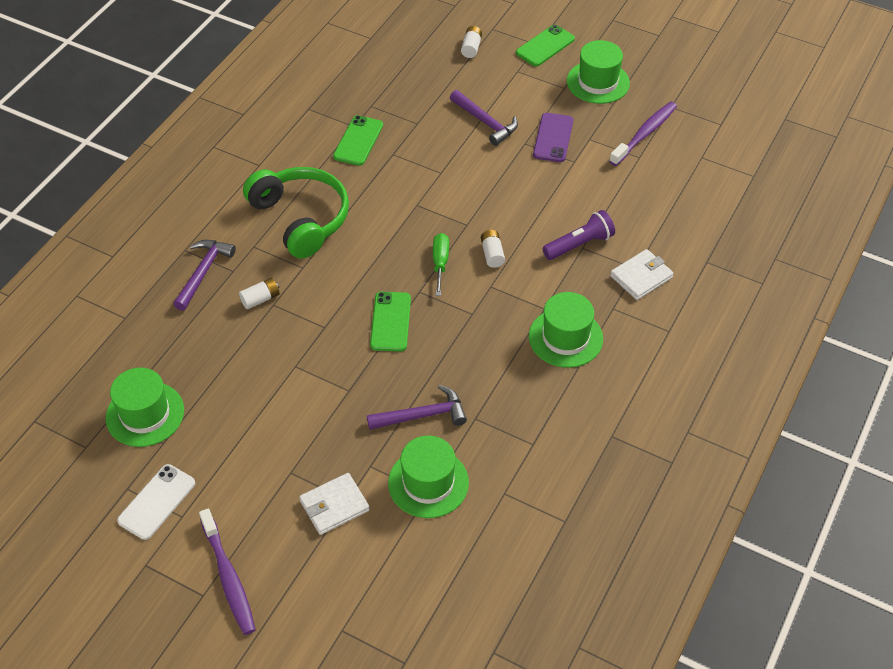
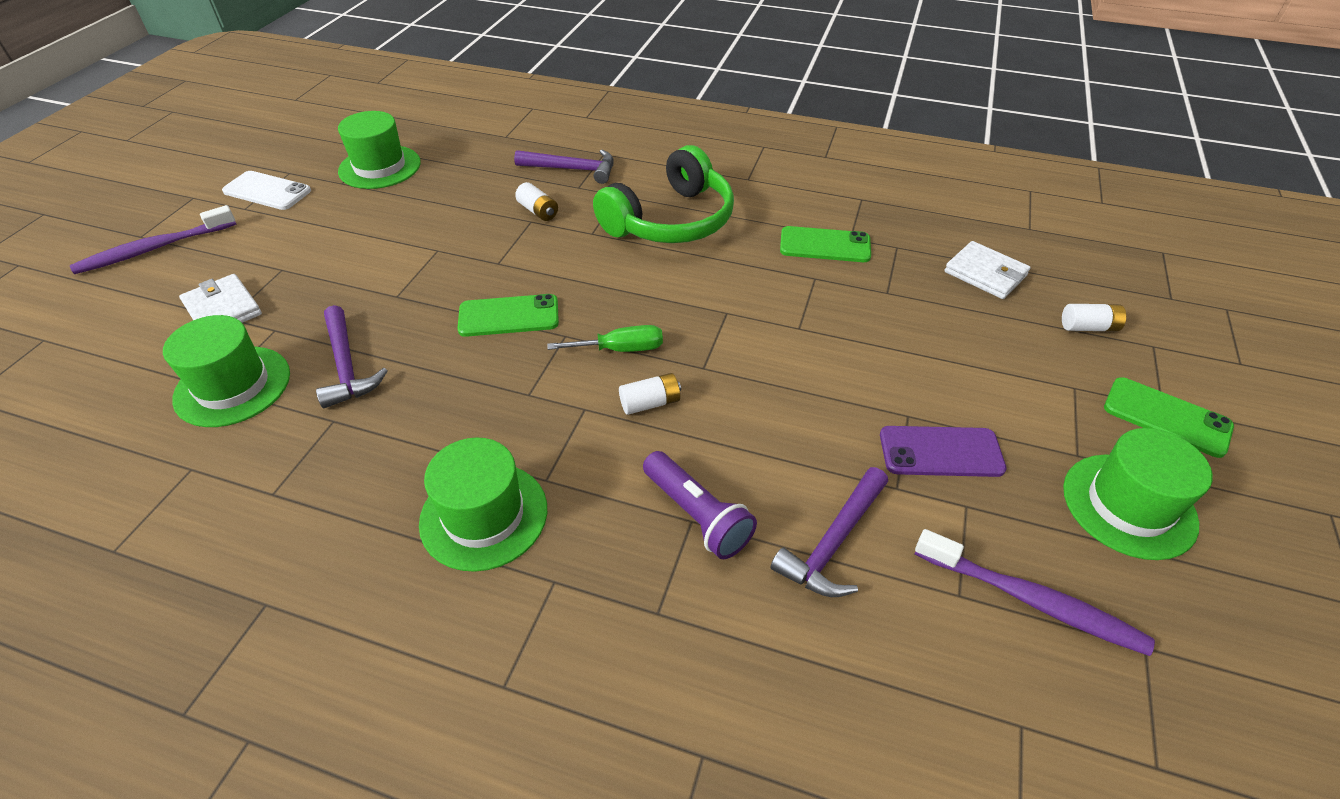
camera: 80 degrees right, 5 degrees down
purple hammer [450,90,518,146] -> purple hammer moved to [770,467,888,597]
white wallet [610,249,674,300] -> white wallet moved to [944,241,1031,299]

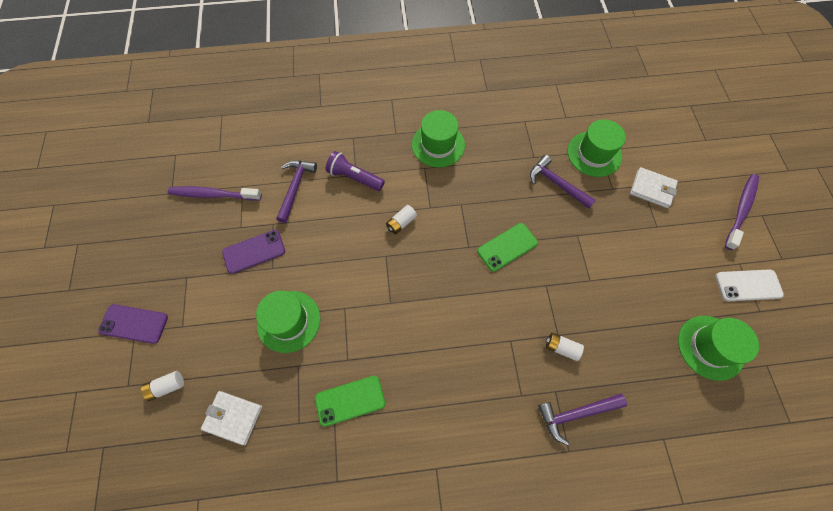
camera: 155 degrees right, 20 degrees up
green screwdriver [547,325,663,352] -> none
green headphones [593,145,734,243] -> none
green hat [1063,428,1213,560] -> green hat moved to [256,291,320,353]
green phone [1104,377,1234,458] -> purple phone [98,304,168,344]

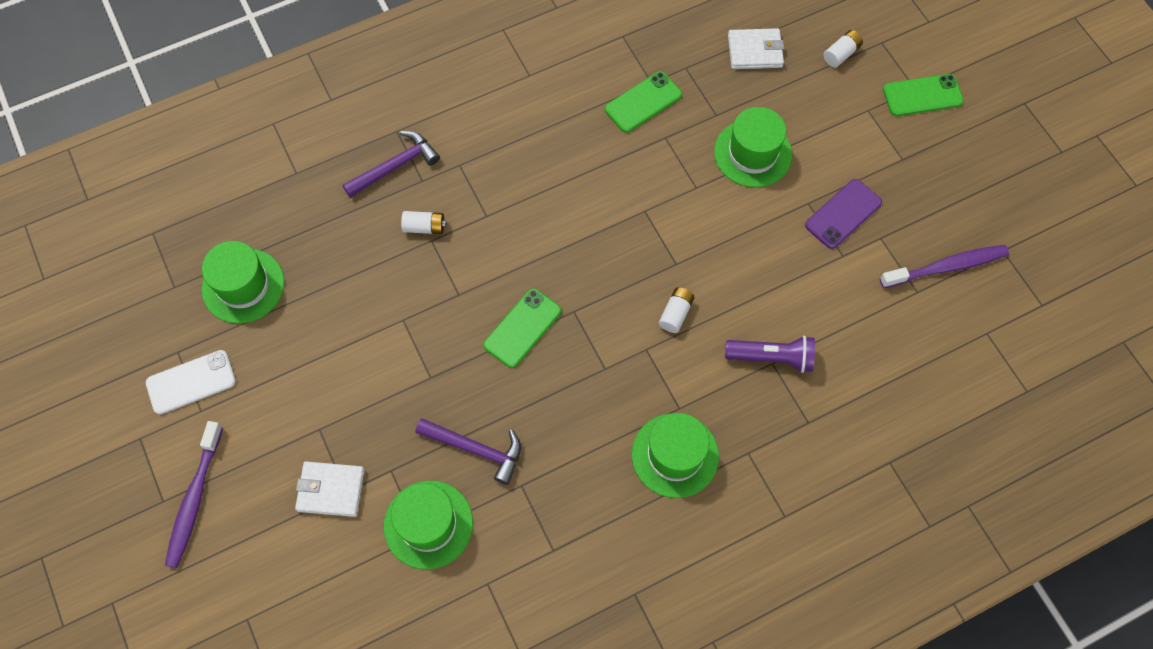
camera: 160 degrees right, 0 degrees up
purple phone [98,304,168,344] -> green phone [883,74,964,116]
purple hammer [276,161,317,223] -> none

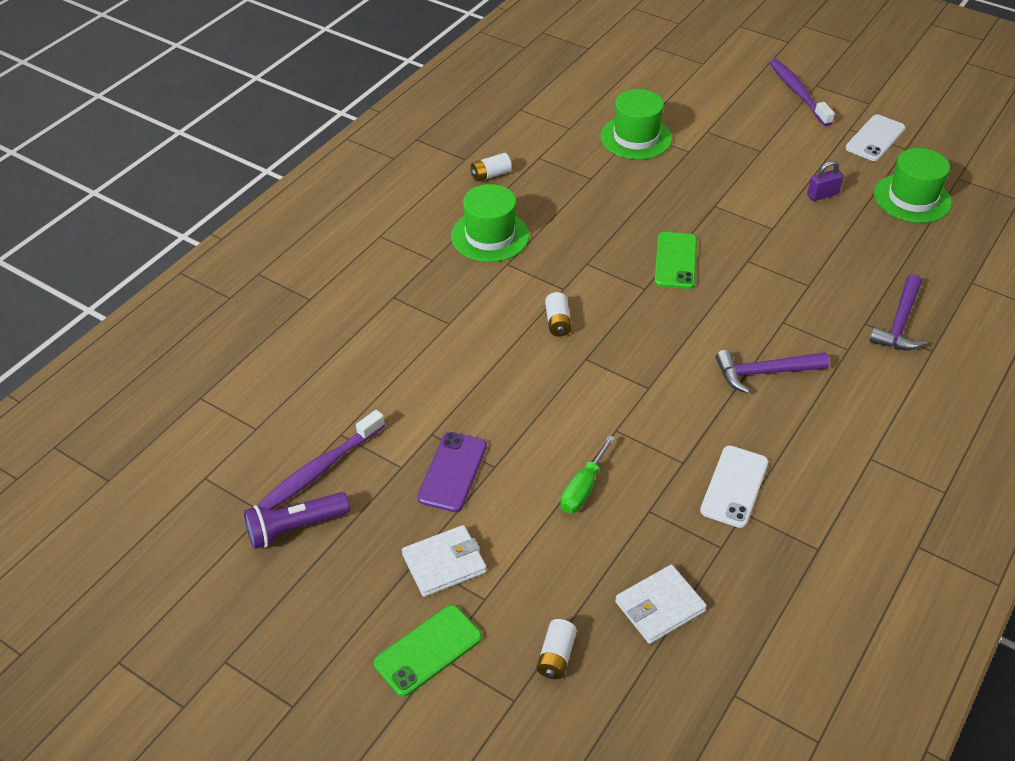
camera: 150 degrees right, 20 degrees down
white wallet [295,461,365,517] -> white wallet moved to [402,525,487,597]
white battery [401,211,446,234] -> white battery moved to [471,153,512,182]
purple hammer [415,418,521,485] -> purple hammer moved to [716,350,829,394]
green phone [605,71,682,133] -> white phone [700,446,768,528]
green hat [714,107,792,187] -> green screwdriver [560,435,615,513]
purple flashlight [725,336,815,373] -> purple flashlight moved to [244,492,350,549]
none -> purple padlock [807,161,844,201]

